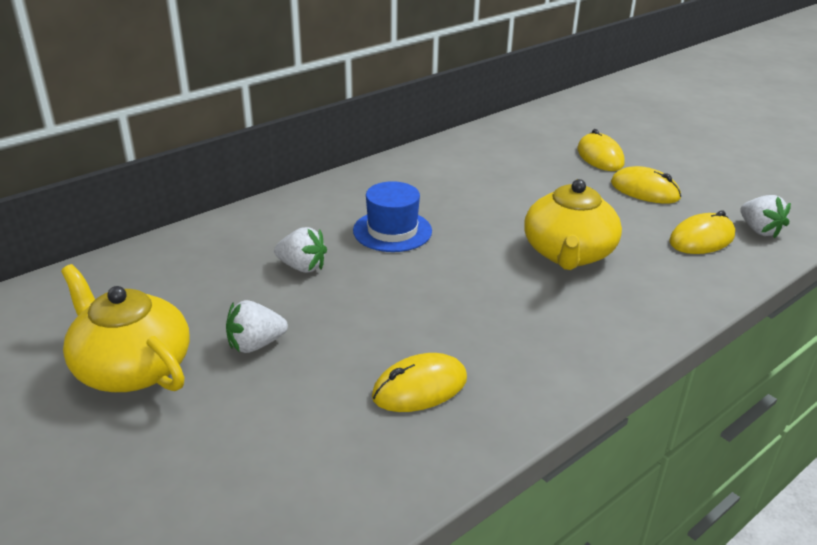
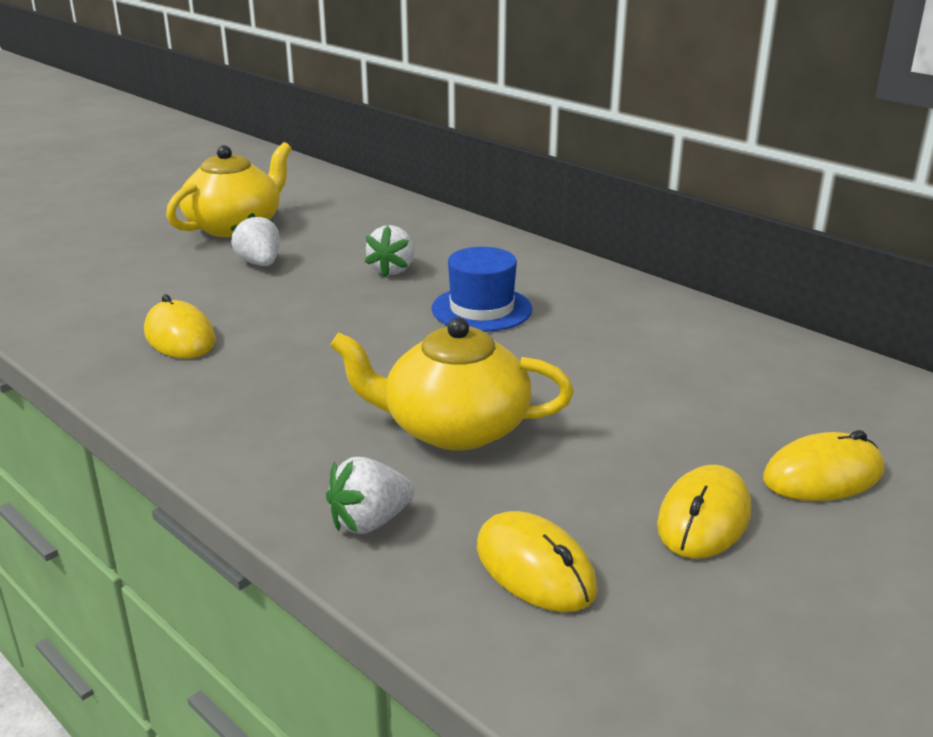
camera: 85 degrees right, 5 degrees down
white strawberry [740,195,791,238] -> white strawberry moved to [326,457,415,534]

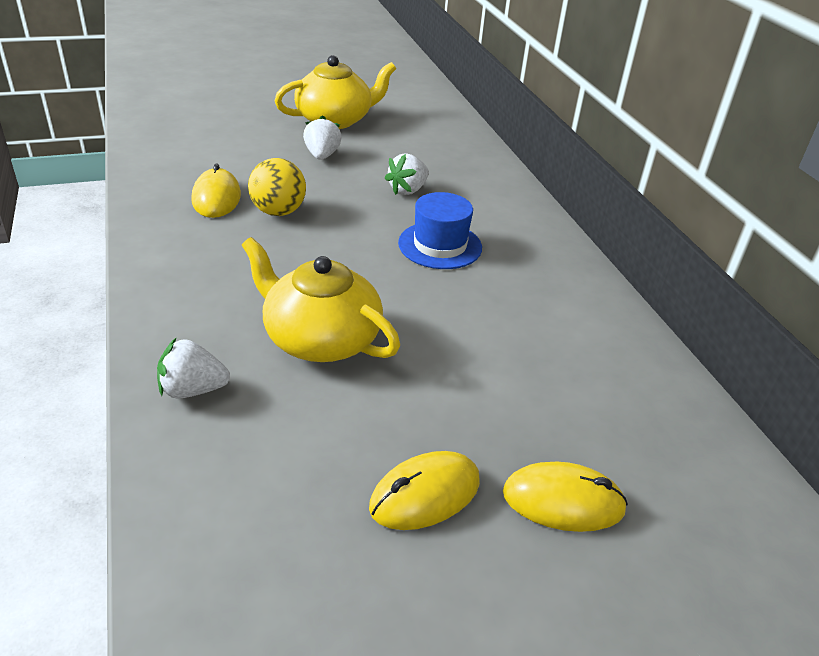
camera: 25 degrees right, 10 degrees up
yellow mouse [477,511,598,612] -> none
none -> yellow ball [248,158,306,216]

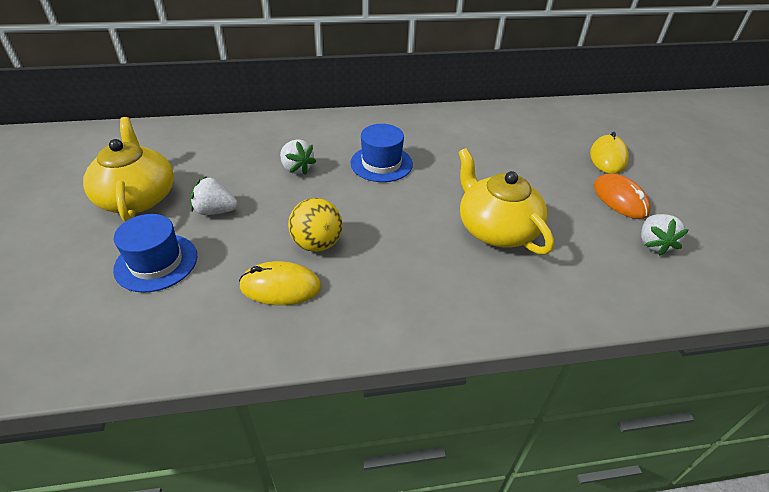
camera: 80 degrees left, 5 degrees up
white strawberry [157,338,230,398] -> white strawberry moved to [641,214,689,256]
yellow teapot [242,237,400,362] -> yellow teapot turned 105 degrees clockwise [458,148,554,255]
yellow mouse [369,451,480,530] -> orange mouse [594,173,651,219]
none -> blue hat [113,214,197,293]

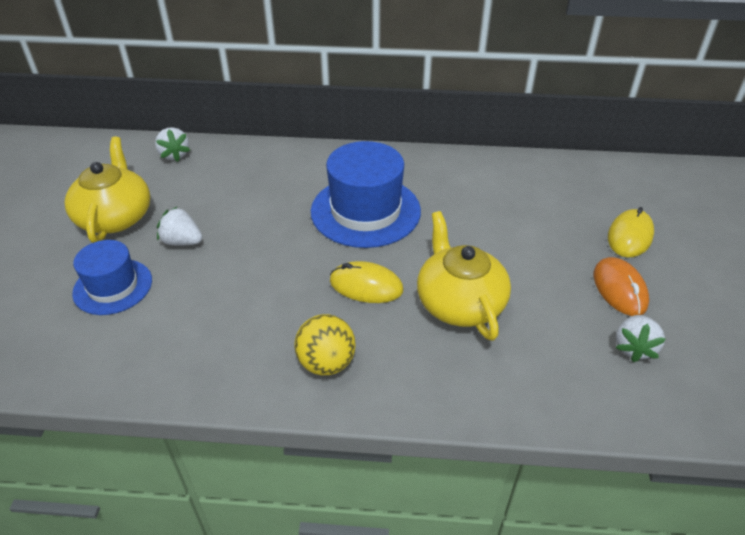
camera: 15 degrees right, 0 degrees up
yellow mouse [239,261,321,305] -> yellow mouse moved to [330,261,403,303]
white strawberry [280,139,316,175] -> white strawberry moved to [155,127,190,162]
yellow ball [288,198,343,252] -> yellow ball moved to [294,314,356,375]
blue hat [350,124,413,182] -> blue hat [311,141,421,248], size x1.63

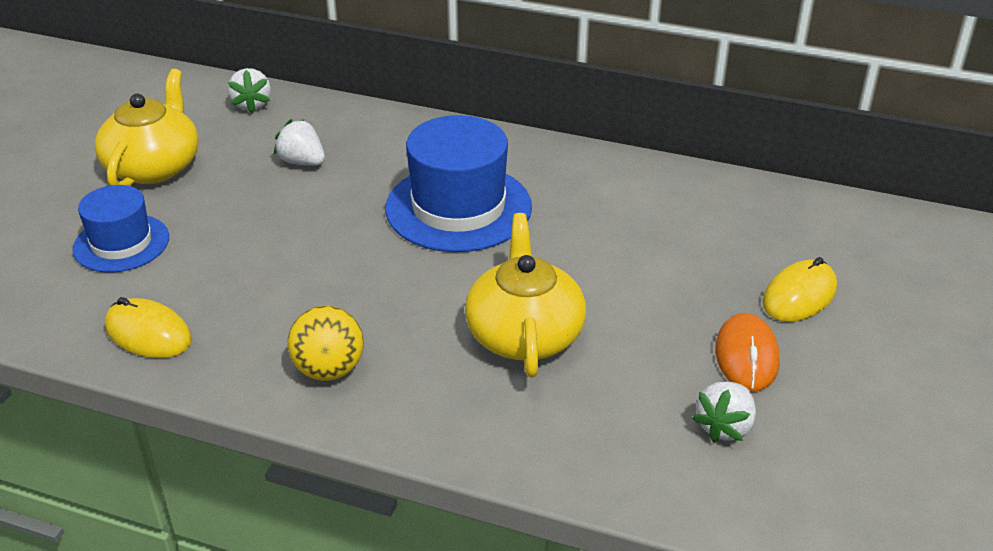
camera: 15 degrees right, 5 degrees down
white strawberry [157,206,203,246] -> white strawberry moved to [274,119,325,166]
yellow mouse [330,261,403,303] -> yellow mouse moved to [105,297,192,358]

